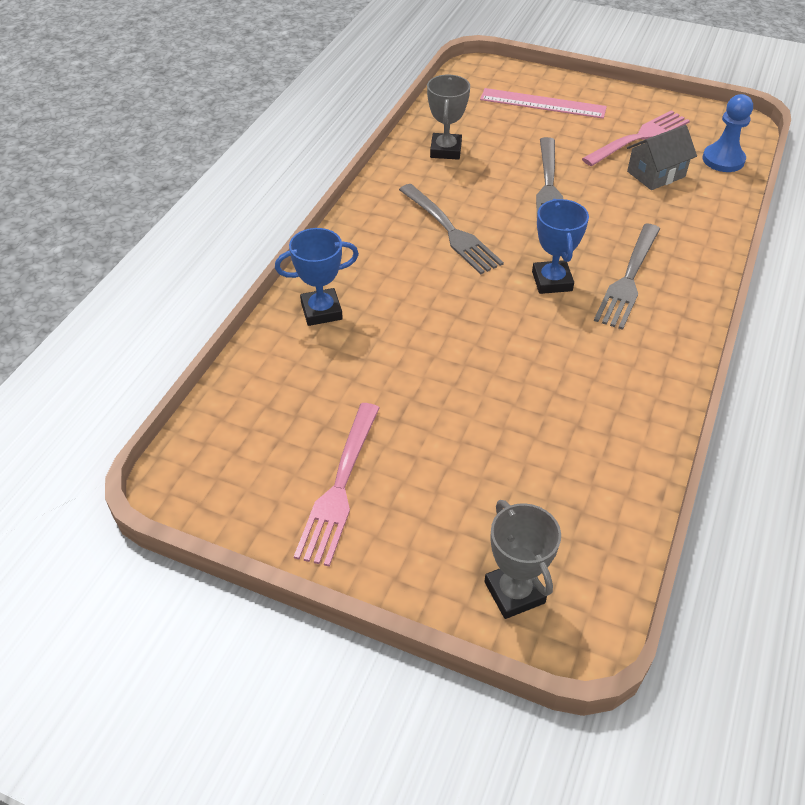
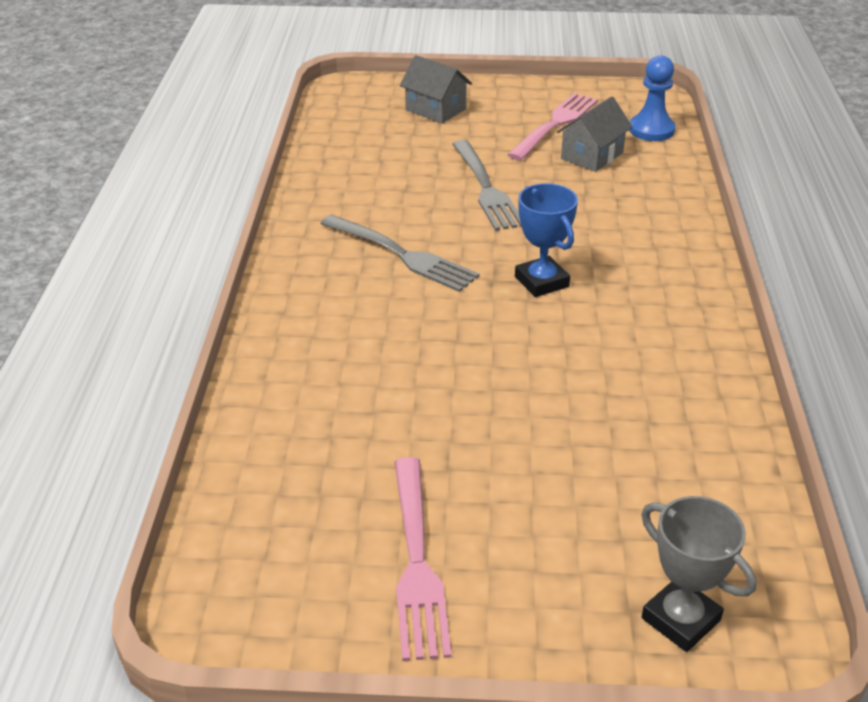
camera: 20 degrees left, 10 degrees down
blue trophy [275,228,359,326] -> none
grey trophy [427,75,470,160] -> none
pink ruler [480,88,607,119] -> grey house [400,55,472,123]
grey fork [594,224,660,330] -> none

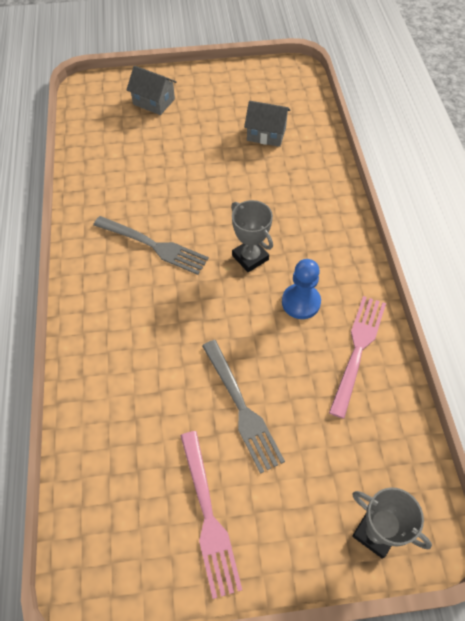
camera: 10 degrees left, 20 degrees up
grey fork [452,140,522,231] -> grey fork moved to [202,340,285,474]
pink fork [507,93,598,160] -> pink fork moved to [329,296,386,419]
blue trophy [515,183,578,297] -> grey trophy [231,200,273,273]
grey house [557,96,633,172] -> grey house turned 75 degrees clockwise [244,101,290,147]
blue pawn [629,55,675,141] -> blue pawn moved to [282,259,321,319]

